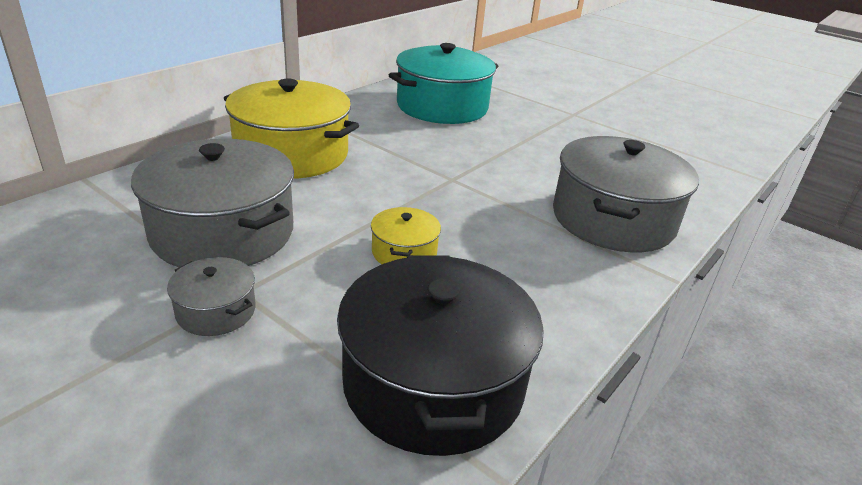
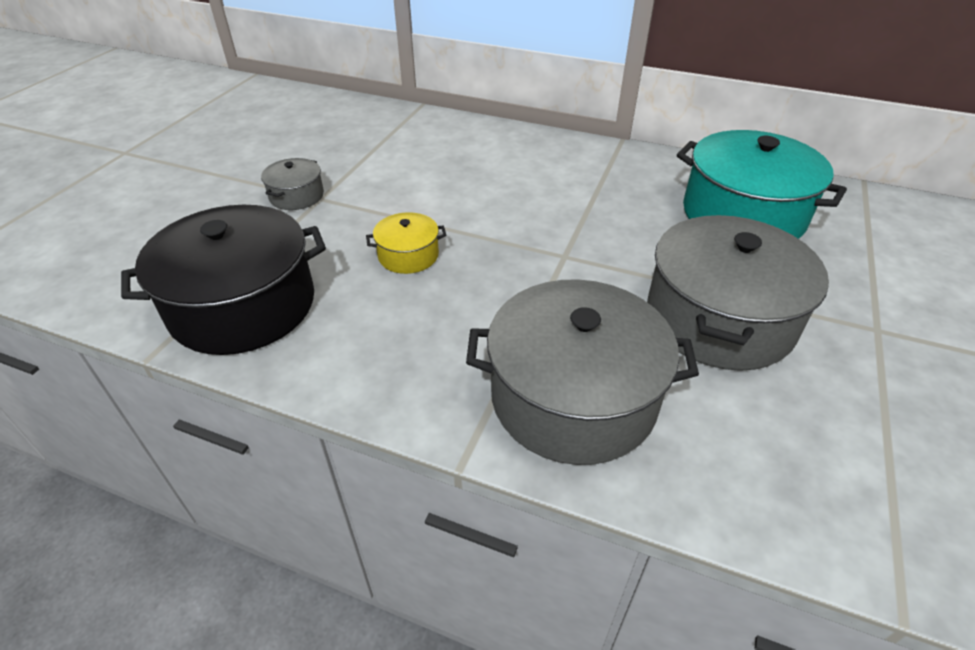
camera: 75 degrees right, 10 degrees up
grey pot [131,139,294,267] -> grey pot moved to [647,215,829,371]
yellow pot [224,78,359,179] -> none

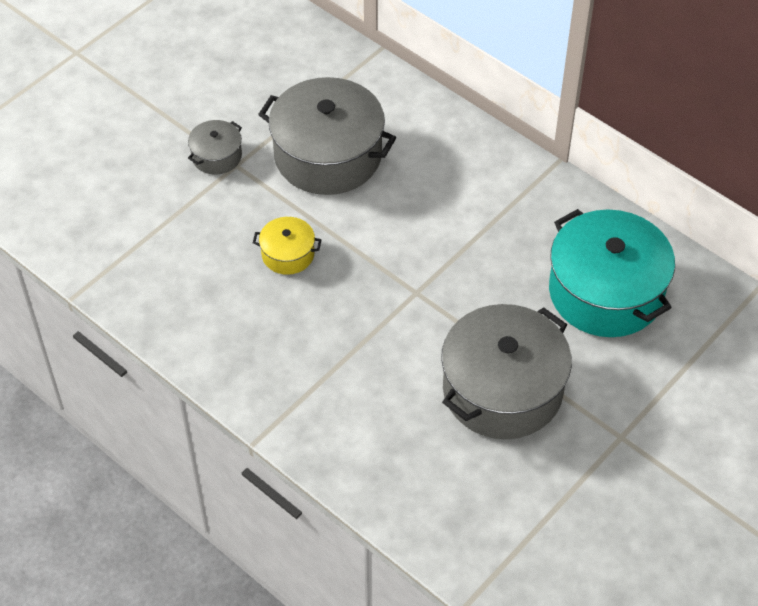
camera: 20 degrees right, 10 degrees up
black pot [121,205,326,355] -> none
grey pot [466,279,699,465] -> grey pot moved to [258,77,396,195]

